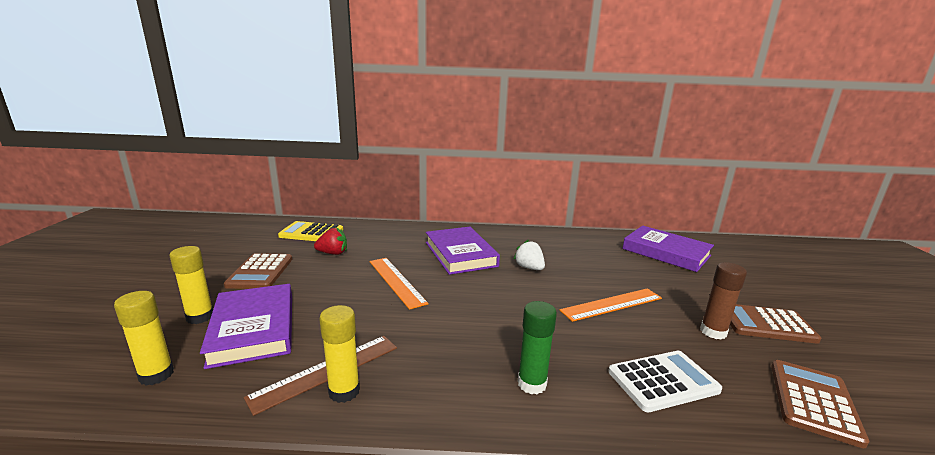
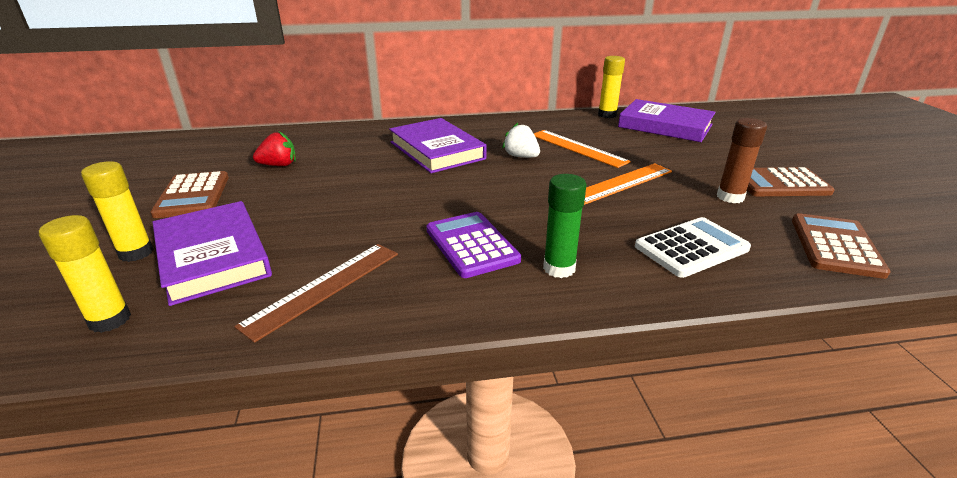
camera: 10 degrees left, 10 degrees up
yellow calculator [278,221,343,241] -> none
yellow glue stick [319,305,360,403] -> yellow glue stick moved to [598,56,625,118]
orange ruler [370,258,428,310] -> orange ruler moved to [534,130,631,168]
none -> purple calculator [426,212,521,278]

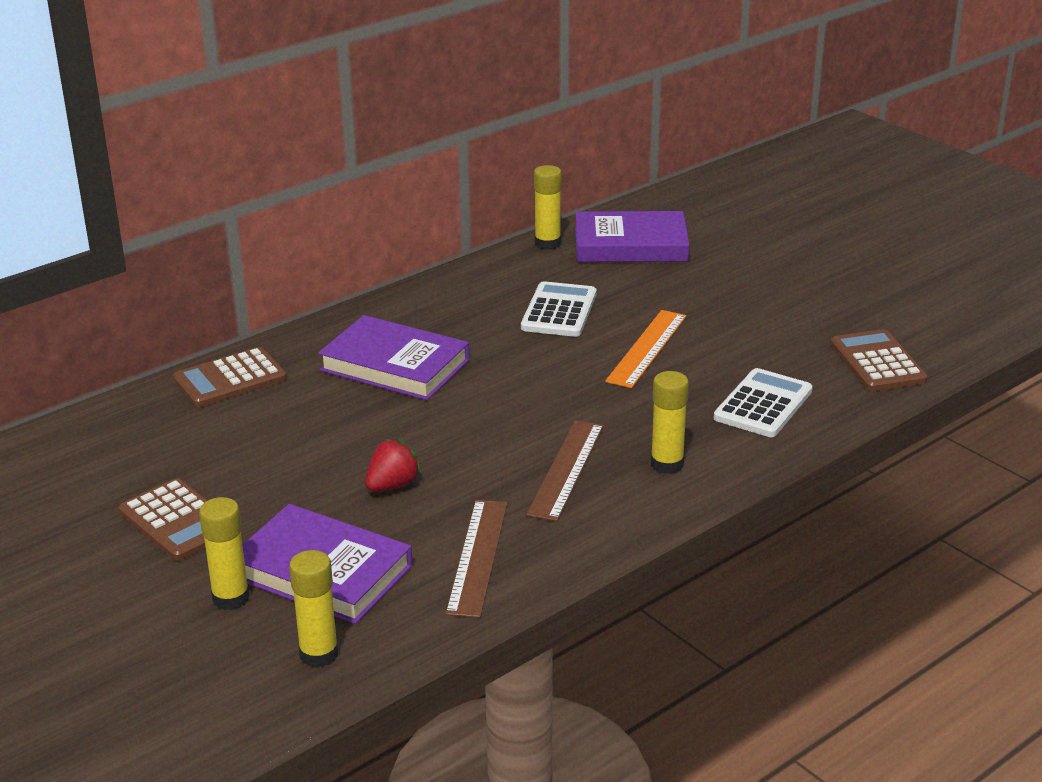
camera: 30 degrees left, 0 degrees up
red strawberry [253,131,296,166] -> red strawberry moved to [365,439,422,492]
purple calculator [426,212,521,278] -> brown ruler [526,420,604,521]
white strawberry [502,123,540,158] -> none
orange ruler [534,130,631,168] -> white calculator [521,281,597,337]
green glue stick [543,174,587,278] -> yellow glue stick [651,371,689,474]
brown glue stick [717,118,767,203] -> none
brown calculator [747,167,835,196] -> brown calculator moved to [173,347,287,407]

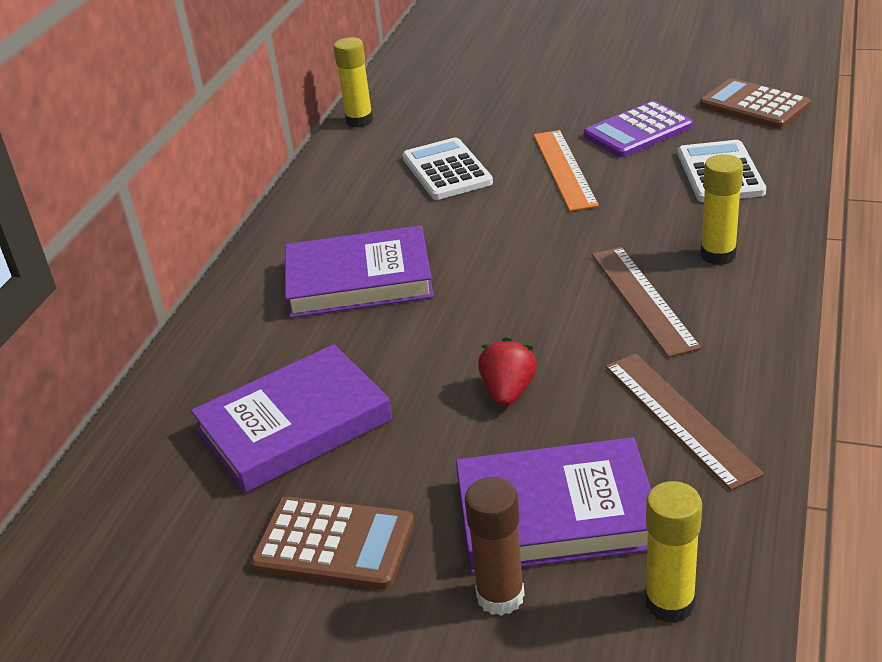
camera: 30 degrees left, 5 degrees up
brown calculator [173,347,287,407] -> none
yellow glue stick [199,497,250,610] -> brown glue stick [465,477,524,616]
purple book [575,211,690,262] -> purple book moved to [191,344,392,493]
none -> purple calculator [584,101,693,157]

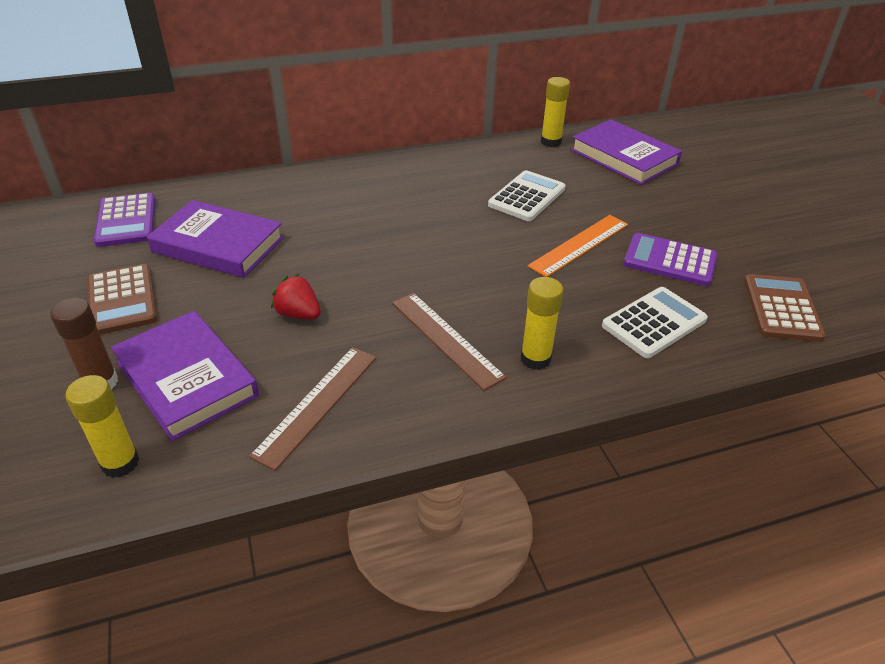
camera: 50 degrees right, 5 degrees up
purple book [285,225,434,318] -> purple book moved to [571,119,682,185]
red strawberry [478,337,537,407] -> red strawberry turned 120 degrees counterclockwise [271,274,321,319]
brown ruler [592,247,701,358] -> brown ruler turned 75 degrees counterclockwise [392,293,507,391]
none -> purple calculator [94,193,155,247]

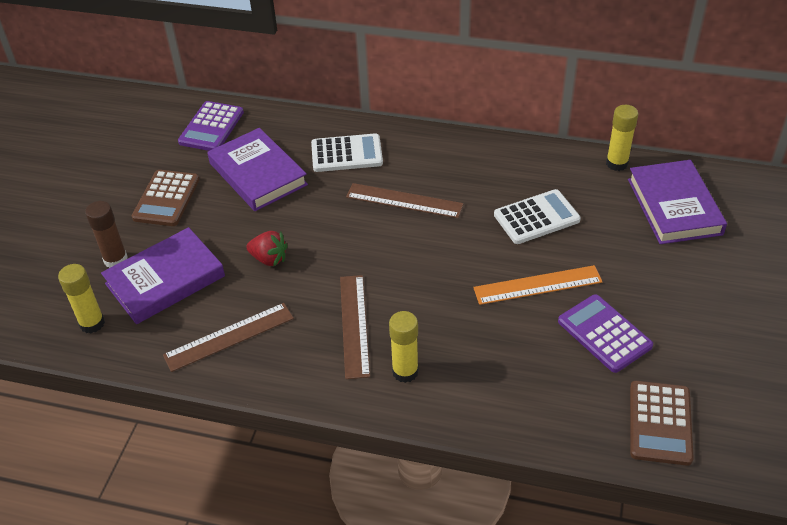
camera: 35 degrees right, 5 degrees up
purple book [111,311,259,441] -> purple book turned 60 degrees clockwise [101,227,225,324]
red strawberry [271,274,321,319] -> red strawberry turned 135 degrees clockwise [246,231,288,266]
white calculator [602,287,708,358] -> white calculator moved to [311,133,383,172]
brown calculator [744,274,826,342] -> brown calculator turned 150 degrees clockwise [630,381,694,466]
none -> brown ruler [346,183,464,218]

